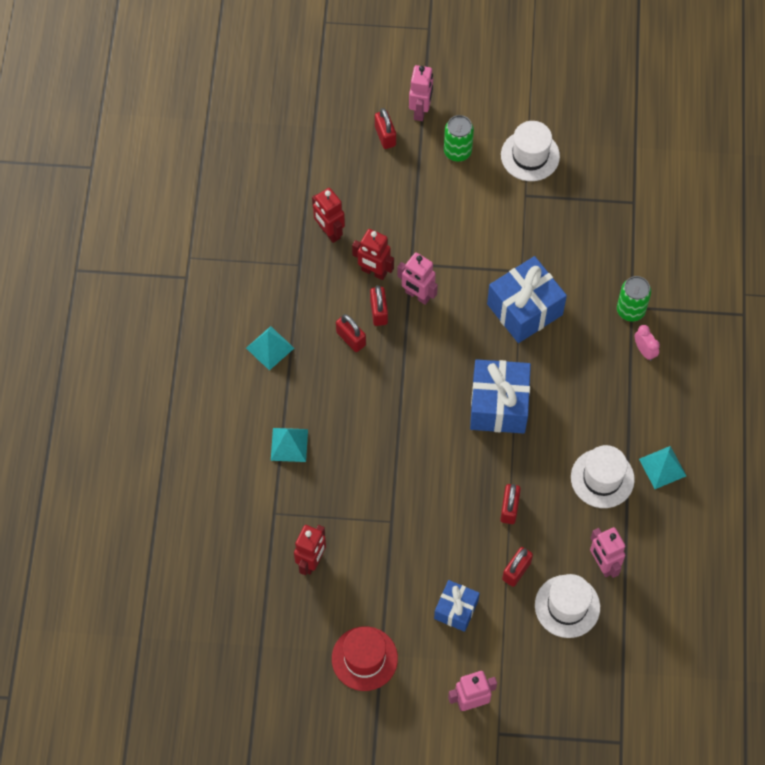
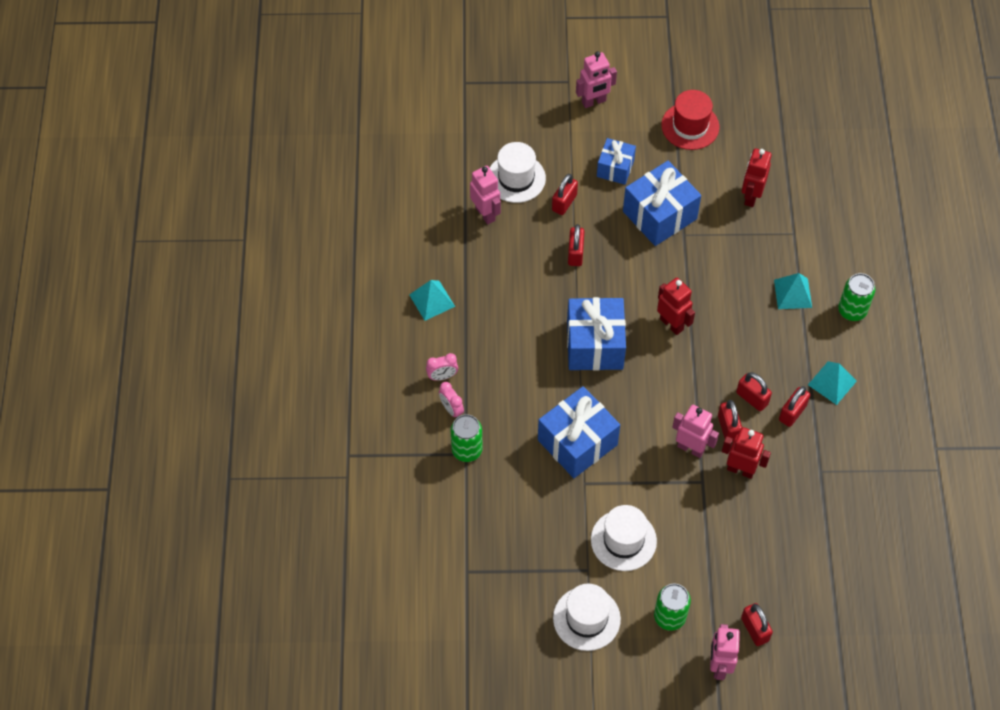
camera: 175 degrees right, 5 degrees down
red robot [312,188,345,243] -> red robot moved to [657,278,695,335]
white hat [571,445,635,508] -> white hat moved to [591,505,657,571]
none -> pink clock [426,353,458,381]
none -> blue gift [623,161,701,246]
none -> red padlock [779,386,810,427]
none -> green can [838,273,875,321]

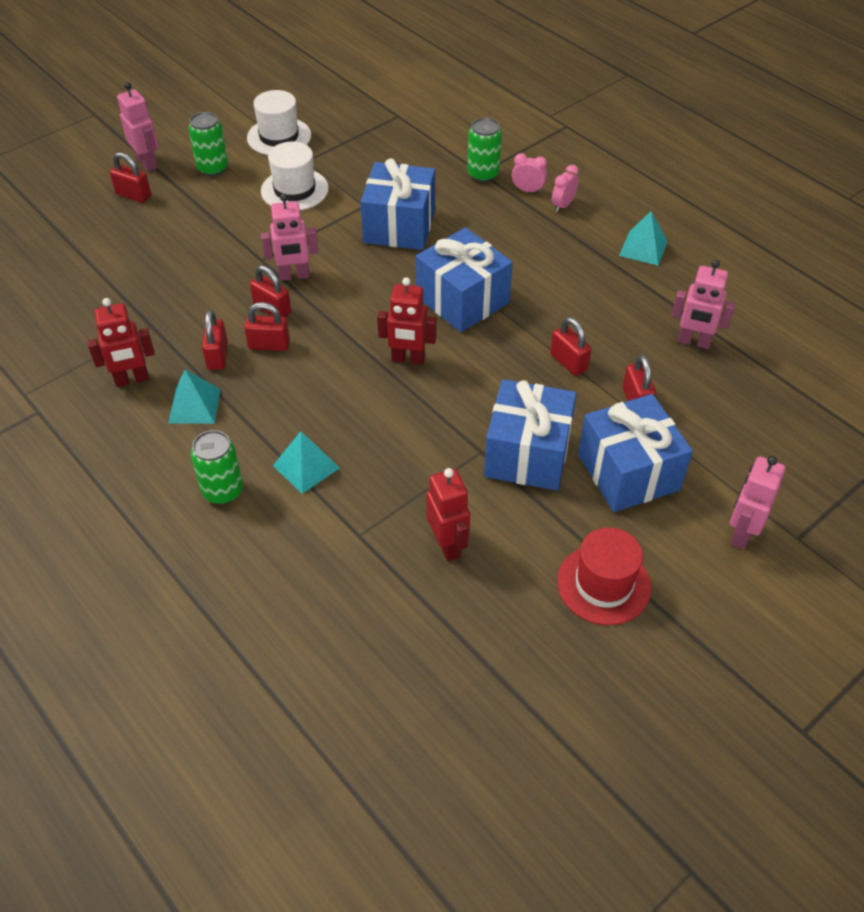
camera: 140 degrees right, 10 degrees down
white hat [490,142,546,203] -> none
blue gift [597,138,636,185] -> blue gift [578,394,693,512], size x1.70
red robot [722,427,771,479] -> red robot moved to [87,298,155,387]

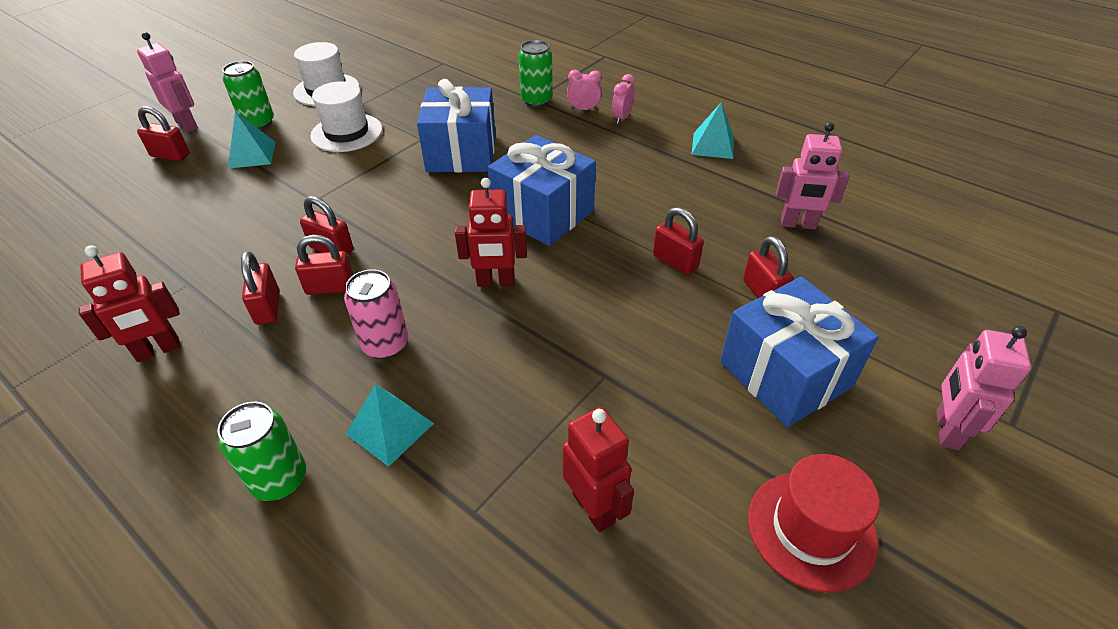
camera: 10 degrees left, 5 degrees down
turquoise pyramid [169,369,221,423] -> turquoise pyramid moved to [228,112,276,169]
pink robot [261,194,318,281] -> none
blue gift [484,379,577,491] -> none
none -> pink can [344,269,408,359]

